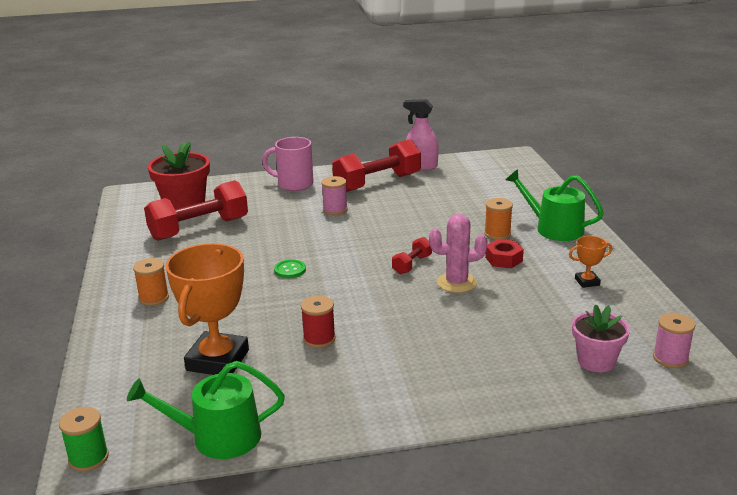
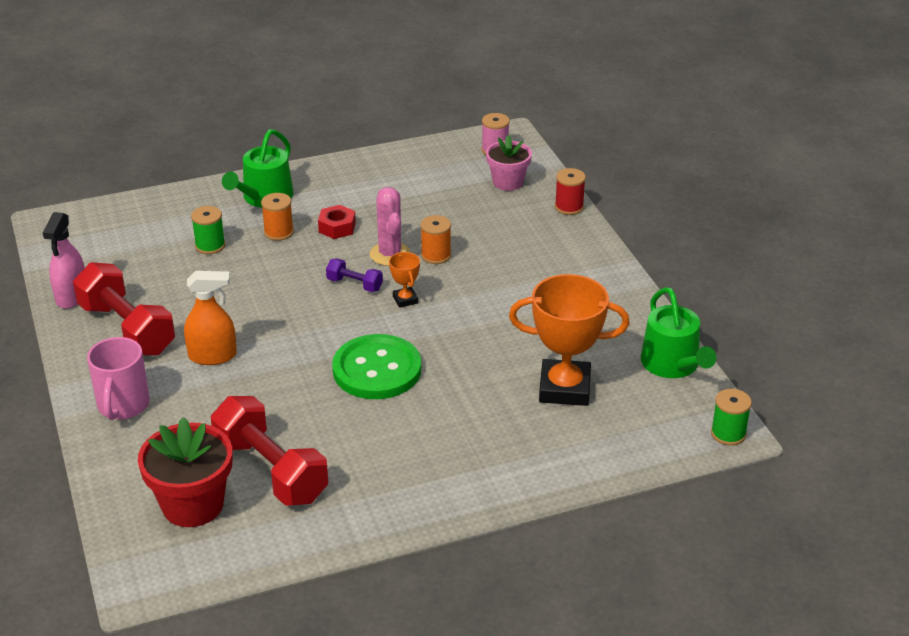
camera: 100 degrees left, 10 degrees up
orange spool [133,258,169,306] -> orange spool moved to [420,215,451,264]
green button [274,259,306,278] -> green button [332,334,421,399], size x2.39
red spool [301,296,336,348] -> red spool moved to [555,168,586,215]
pink spool [321,176,348,215] -> orange spray bottle [184,271,237,365]
red dumbbell [392,237,432,274] -> purple dumbbell [326,258,383,292]
orange trophy [569,236,612,288] -> orange trophy moved to [389,252,420,308]
none -> green spool [191,206,225,254]

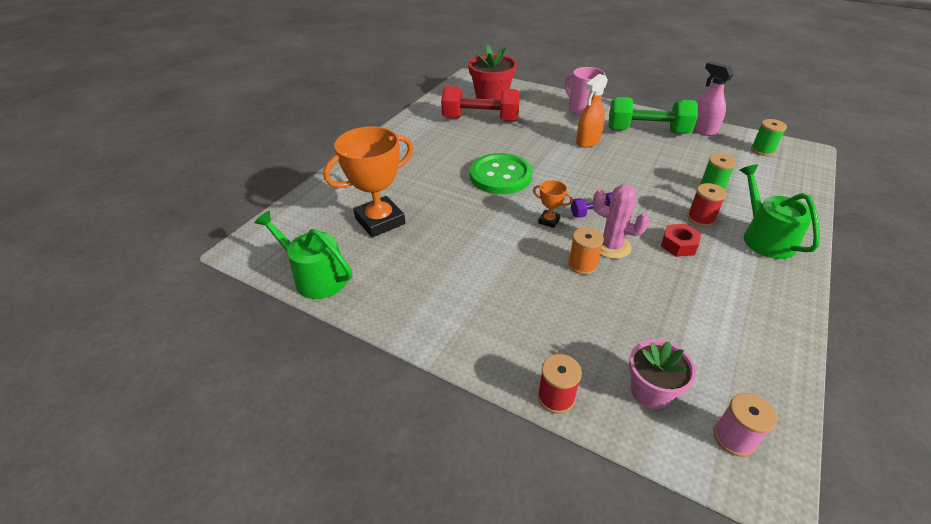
camera: 140 degrees right, 5 degrees up
red dumbbell [73,262,175,356] -> green dumbbell [609,97,698,134]
orange spool [261,193,294,241] -> red spool [687,183,726,227]
green spool [711,389,752,446] -> green spool moved to [751,119,787,156]

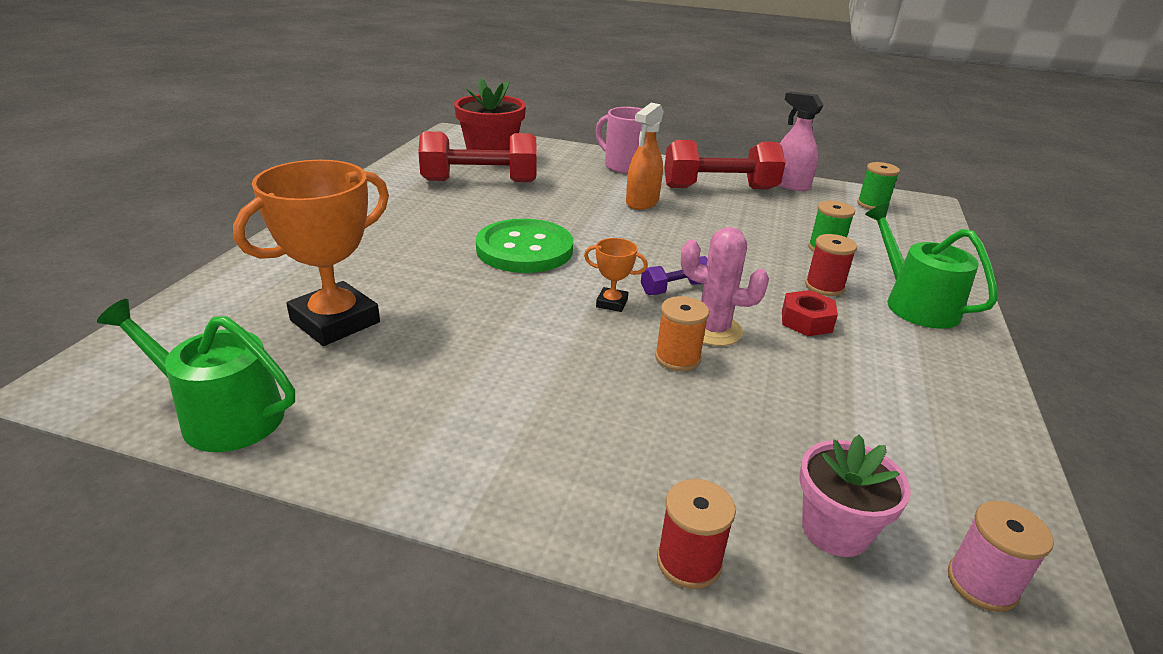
camera: 15 degrees left, 10 degrees down
green dumbbell [609,97,698,134] -> red dumbbell [664,140,786,189]

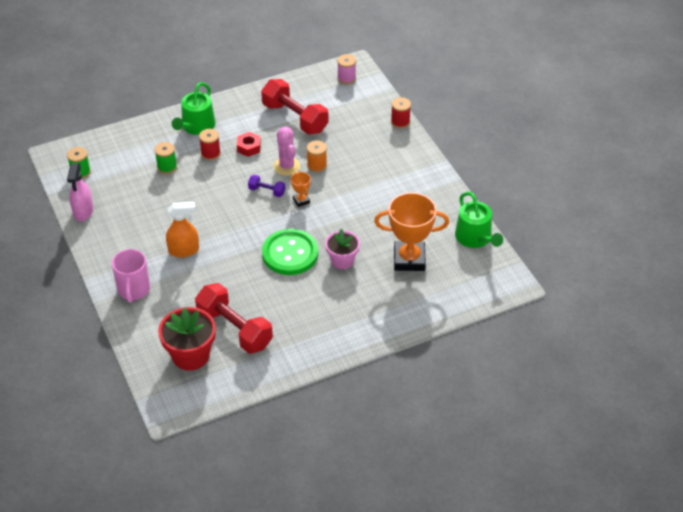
camera: 130 degrees left, 15 degrees up
red dumbbell [664,140,786,189] -> red dumbbell moved to [261,79,328,134]
pink flower pot [799,435,911,557] -> pink flower pot moved to [325,229,360,269]

